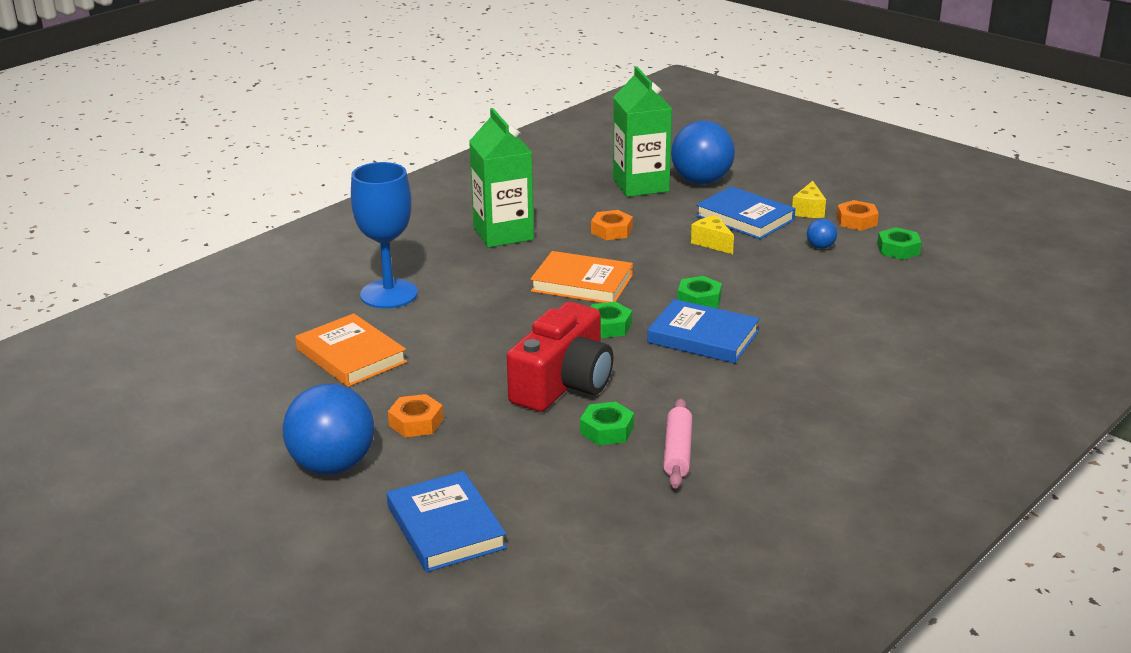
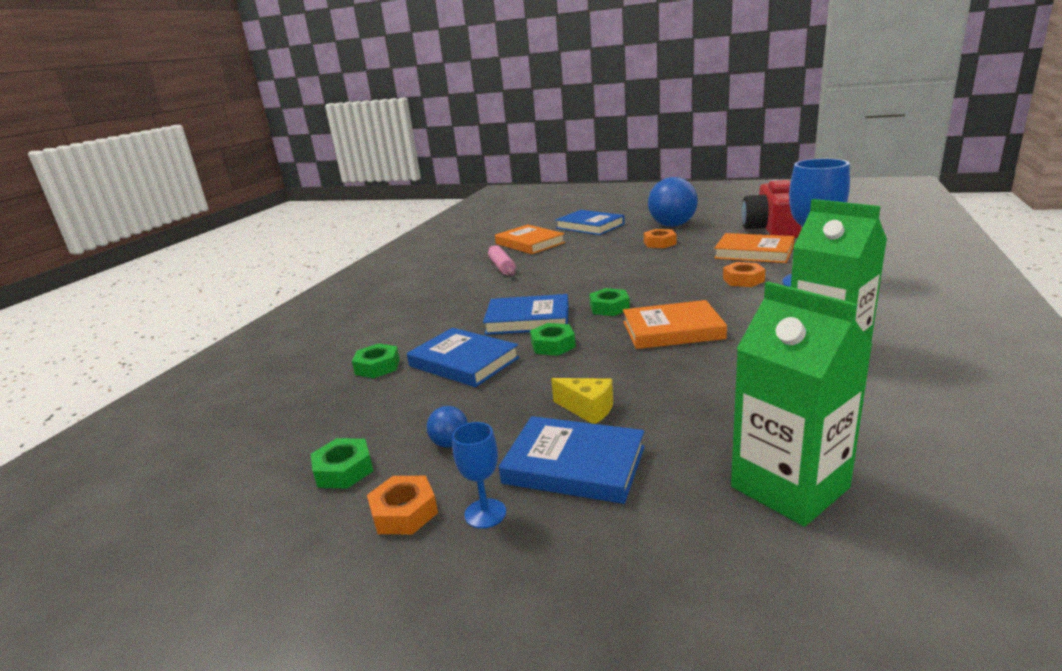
camera: 160 degrees right, 5 degrees down
red camera [507,302,614,412] -> red camera moved to [742,179,802,238]
green nut [580,402,634,445] -> green nut moved to [352,344,400,378]
orange nut [591,210,633,240] -> orange nut moved to [723,262,766,287]
blue ball [671,120,735,185] -> none
yellow cheese [792,181,826,218] -> blue goblet [452,422,506,529]
none -> blue book [407,328,520,387]
none -> orange book [495,225,565,254]

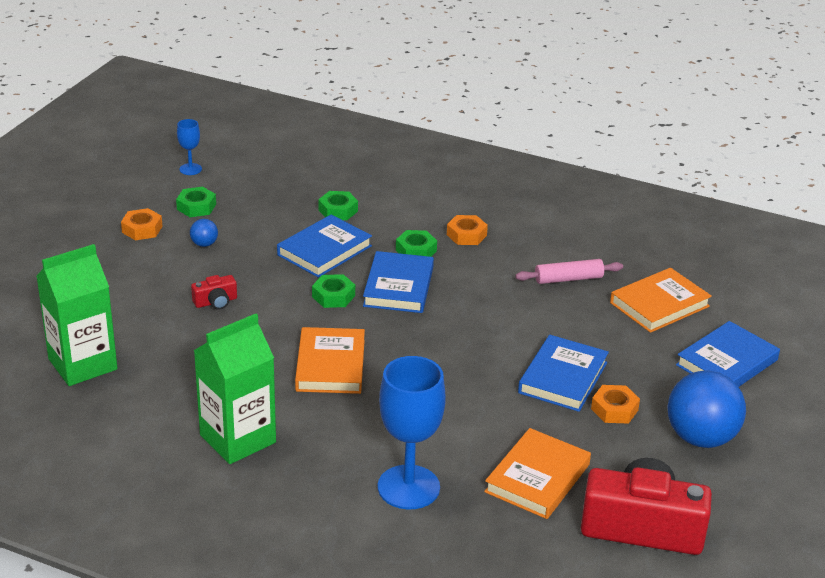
camera: 90 degrees right, 10 degrees up
blue goblet [452,422,506,529] -> blue goblet moved to [177,119,202,175]
blue book [499,416,645,504] -> blue book moved to [518,335,609,412]
yellow cheese [551,378,613,424] -> red camera [191,275,237,310]
green nut [589,288,630,316] -> green nut moved to [396,230,437,257]
orange nut [723,262,766,287] -> orange nut moved to [447,215,488,245]

